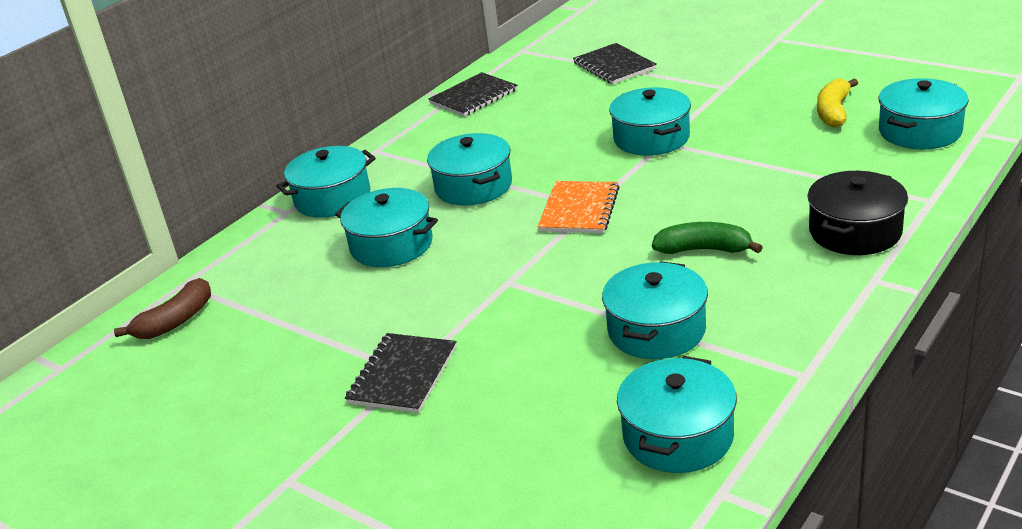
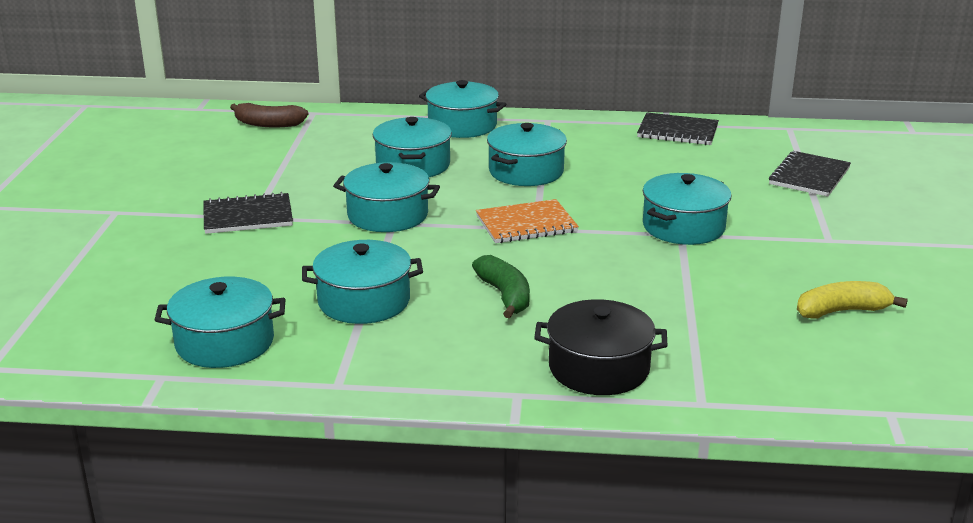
camera: 55 degrees right, 5 degrees down
turquoise pot [879,78,969,149] -> turquoise pot moved to [333,162,440,232]

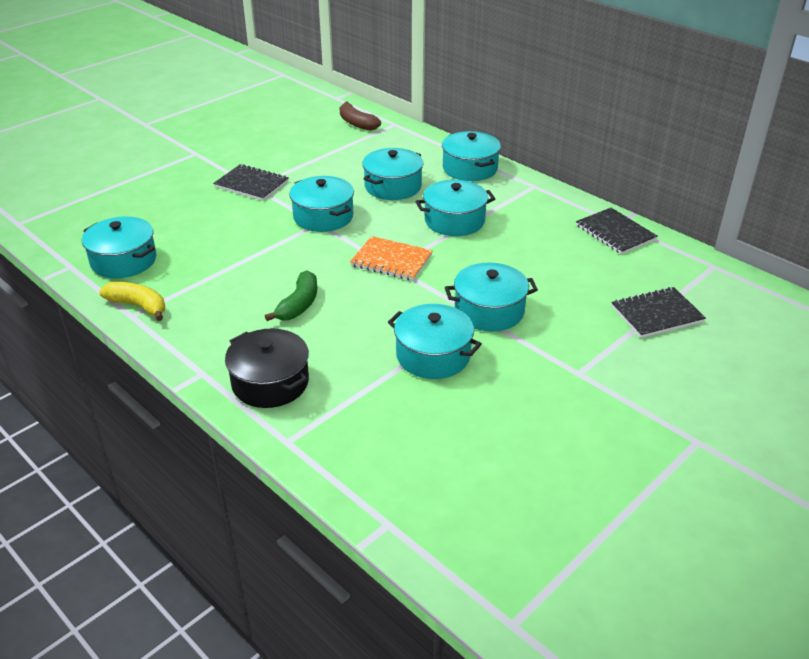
camera: 40 degrees right, 10 degrees up
turquoise pot [302,240,423,324] -> turquoise pot moved to [388,304,482,379]
yellow banana [797,281,908,319] -> yellow banana moved to [99,282,165,321]

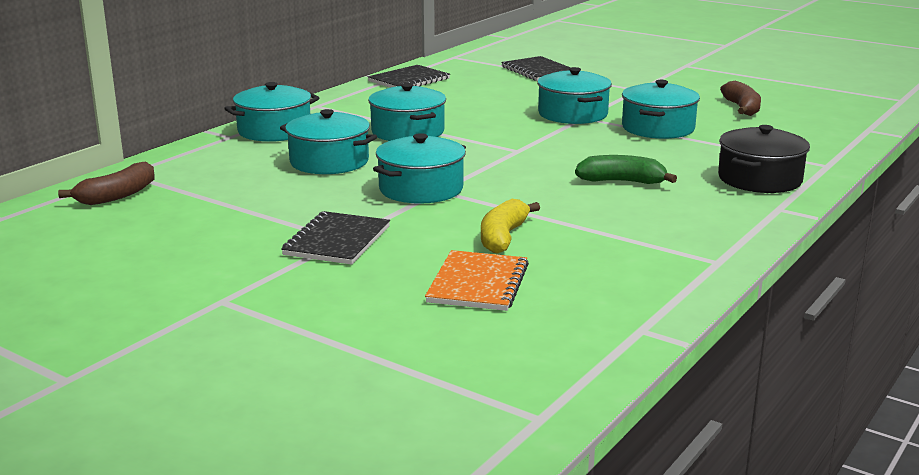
camera: 100 degrees left, 15 degrees down
turquoise pot [82,216,157,278] -> none
yellow banana [99,282,165,321] -> yellow banana moved to [481,199,540,254]
orange notebook [350,236,433,281] -> orange notebook moved to [425,250,529,311]
none -> brown banana [720,81,761,116]

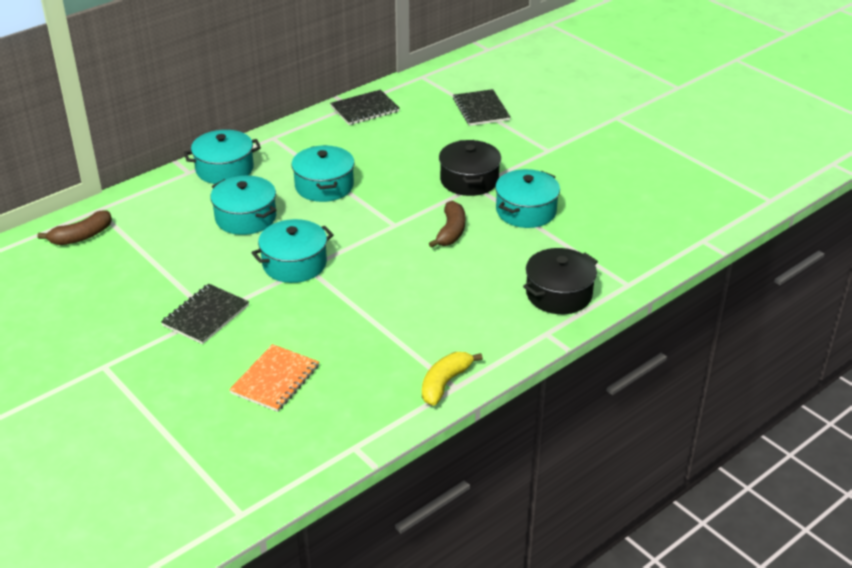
camera: 15 degrees right, 15 degrees up
yellow banana [481,199,540,254] -> yellow banana moved to [422,352,483,406]
turquoise pot [537,67,612,124] -> black pot [439,140,501,196]
green banana [575,155,677,184] -> none
brown banana [720,81,761,116] -> brown banana moved to [429,201,465,248]

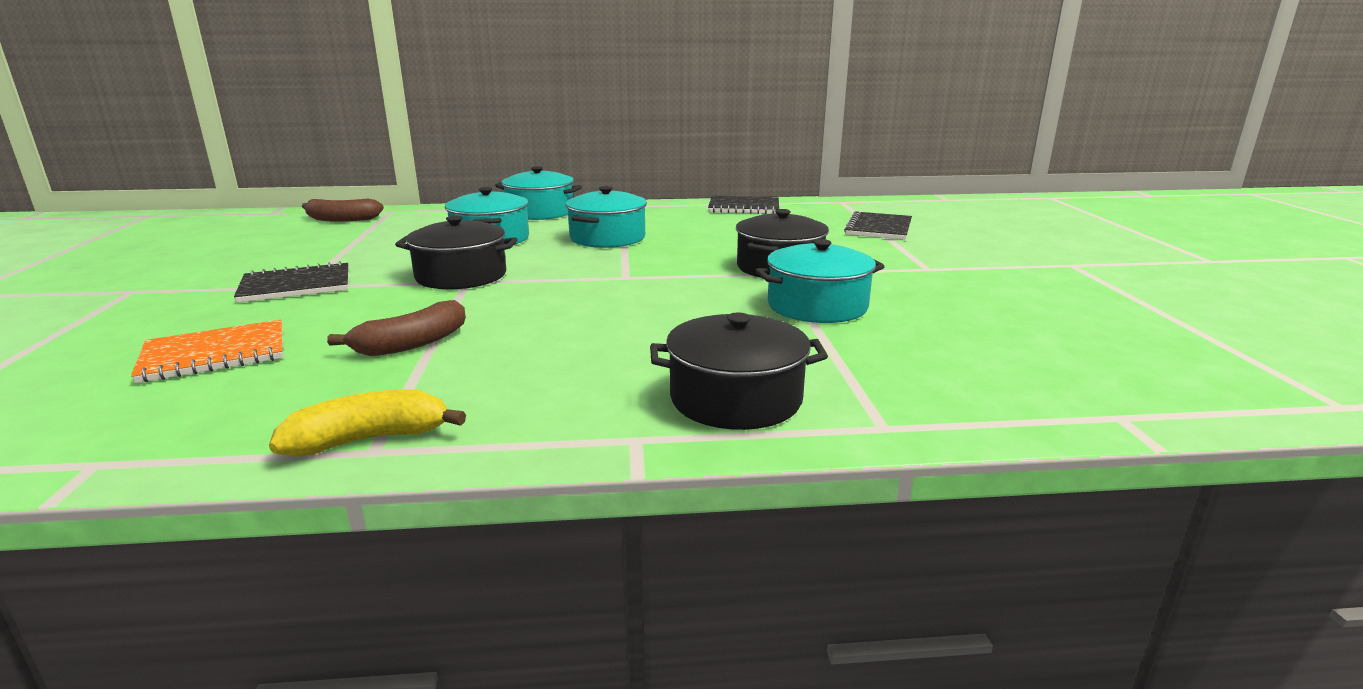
camera: 35 degrees right, 15 degrees down
turquoise pot [251,219,334,283] -> black pot [395,216,518,289]
brown banana [429,201,465,248] -> brown banana moved to [327,300,466,356]

